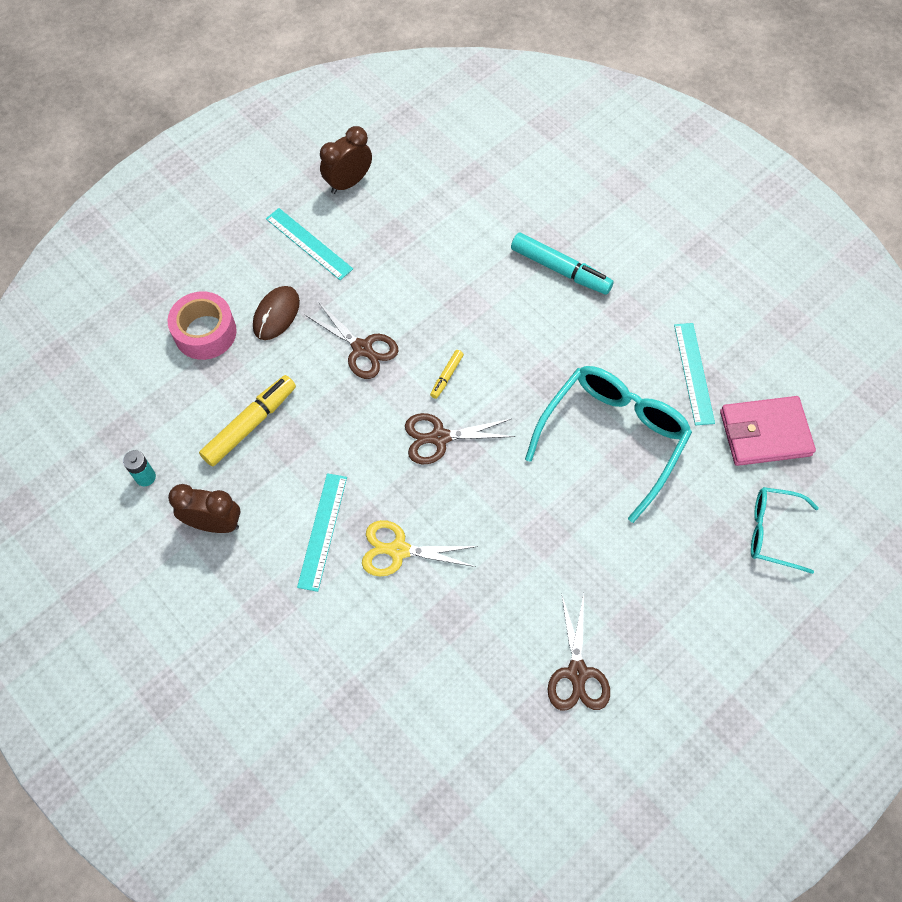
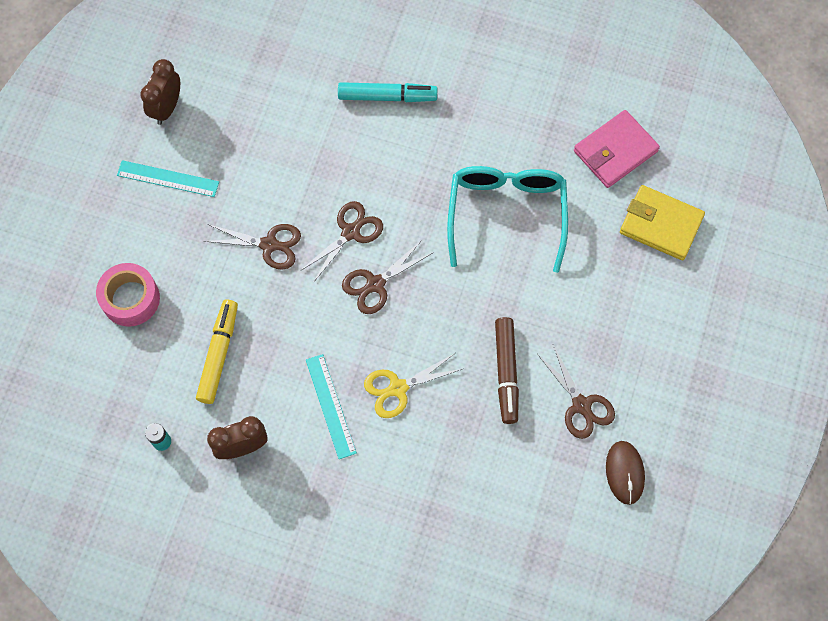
camera: 30 degrees left, 5 degrees up
brown mouse [253,286,300,340] -> brown mouse moved to [606,441,645,505]
yellow marker [430,350,464,399] -> brown scissors [300,201,383,283]
turquoise ruler [674,323,715,425] -> none
turquoise glasses [751,487,819,574] -> yellow wallet [620,185,705,260]
none -> brown marker [495,317,519,424]

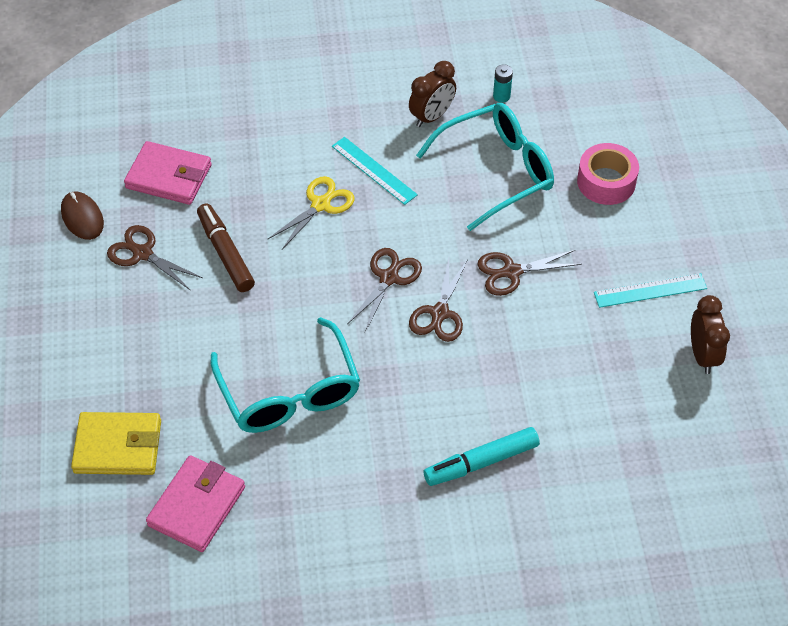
camera: 155 degrees right, 15 degrees down
yellow marker [196,300,238,404] -> turquoise glasses [416,103,554,231]
none -> pink wallet [124,141,212,205]

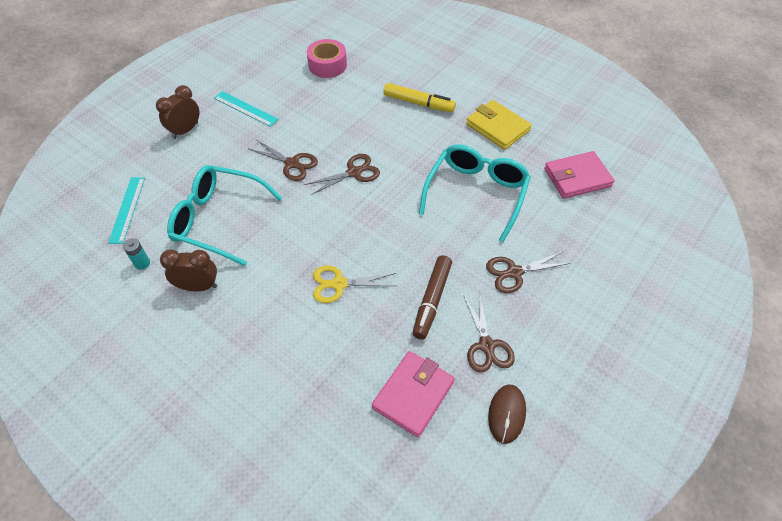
camera: 135 degrees left, 0 degrees up
yellow wallet [71,412,161,475] -> yellow wallet moved to [466,100,532,150]
pink wallet [124,141,212,205] -> pink wallet turned 60 degrees clockwise [372,351,455,437]
turquoise ruler [332,137,418,205] -> turquoise ruler moved to [108,177,145,244]
brown scissors [347,248,422,332] -> brown scissors moved to [486,252,571,293]
turquoise marker [424,427,540,486] -> yellow marker [383,83,456,112]
pink tape [577,143,639,205] -> pink tape moved to [307,39,347,78]
brown clock [691,295,730,374] -> brown clock moved to [156,85,199,139]

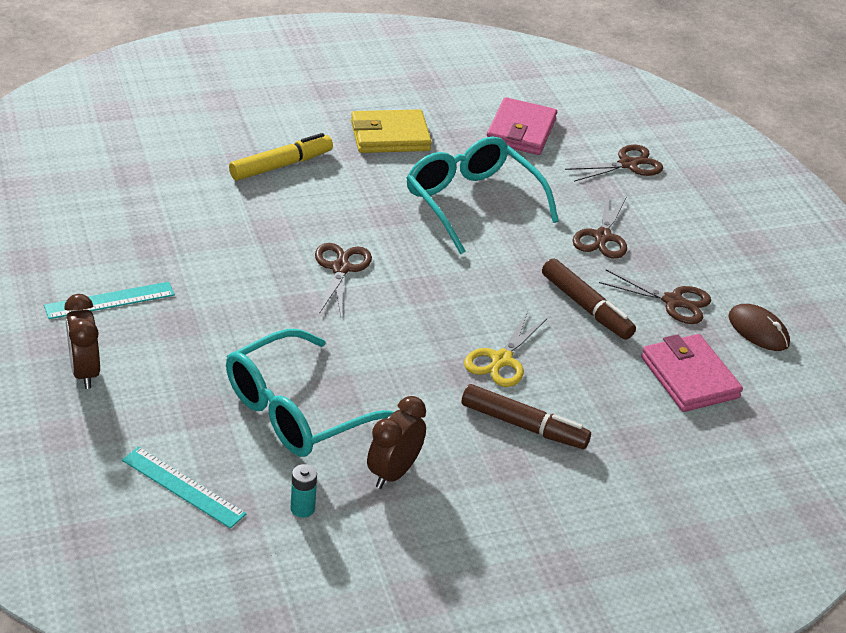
camera: 60 degrees left, 15 degrees down
brown scissors [249,140,318,181] -> brown scissors moved to [565,145,663,182]
pink tape [307,39,347,78] -> none
none -> brown marker [462,384,591,449]

